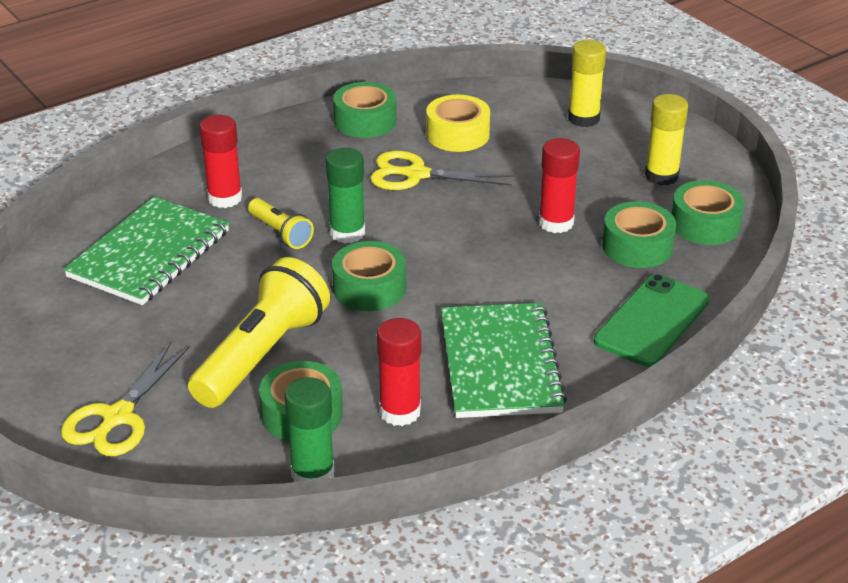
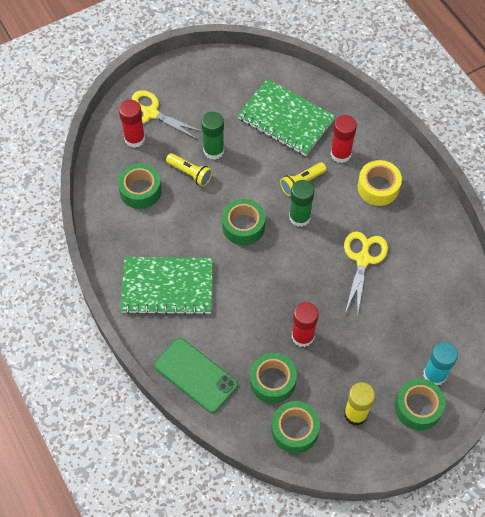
camera: 95 degrees right, 25 degrees up
yellow flashlight [188,257,330,408] -> yellow flashlight [166,153,212,187], size x0.52
green glue stick [284,377,335,482] -> green glue stick moved to [201,112,224,160]
green tape [333,82,396,138] -> green tape moved to [395,379,445,430]
red glue stick [377,318,421,426] -> red glue stick moved to [119,100,145,148]
yellow tape [426,95,490,152] -> yellow tape moved to [358,160,402,206]
yellow glue stick [568,40,606,127] -> turquoise glue stick [423,342,458,386]

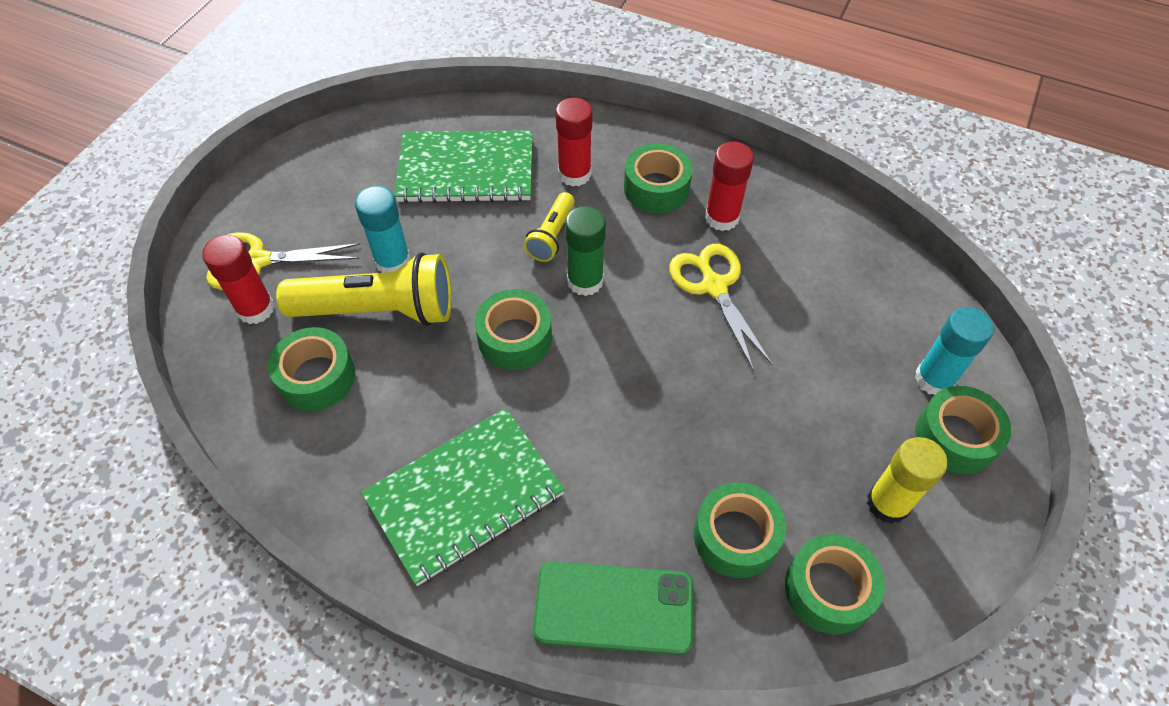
camera: 35 degrees left, 5 degrees down
yellow flashlight [166,153,212,187] -> yellow flashlight [276,252,452,326], size x1.94
green glue stick [201,112,224,160] -> turquoise glue stick [355,186,411,273]
red glue stick [292,302,319,347] -> red glue stick moved to [705,142,754,231]
yellow tape [358,160,402,206] -> green tape [624,143,693,213]

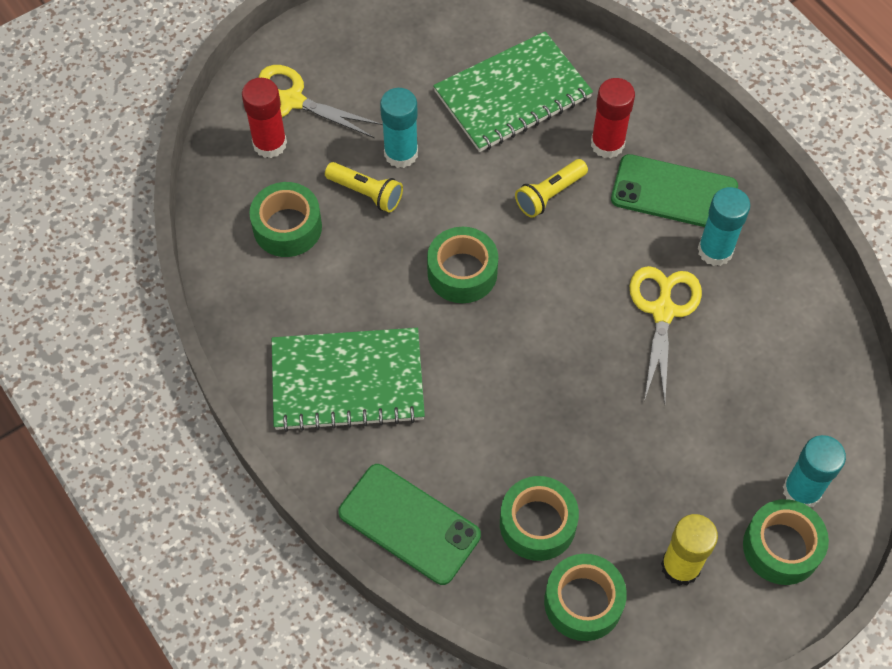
camera: 30 degrees right, 5 degrees up
yellow flashlight [276,252,452,326] -> yellow flashlight [325,162,403,213], size x0.52
green notebook [394,130,533,203] -> green notebook turned 60 degrees counterclockwise [433,31,593,152]
green glue stick [565,206,606,296] -> none
green tape [624,143,693,213] -> green phone [611,154,738,227]
red glue stick [705,142,754,231] -> turquoise glue stick [698,187,750,266]

